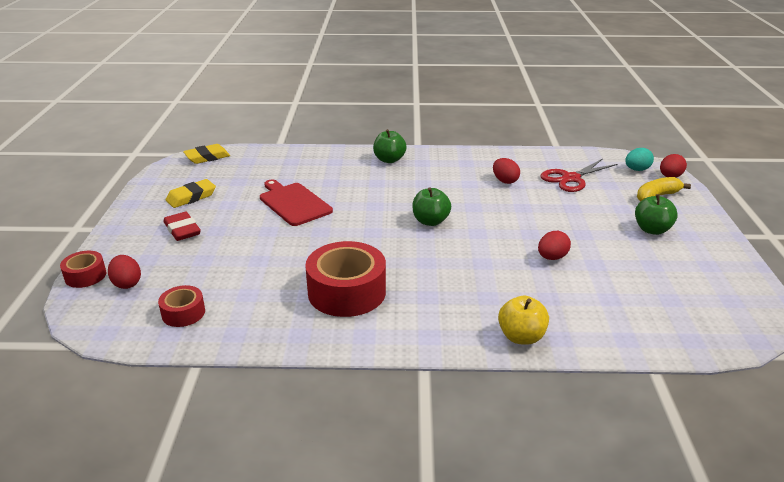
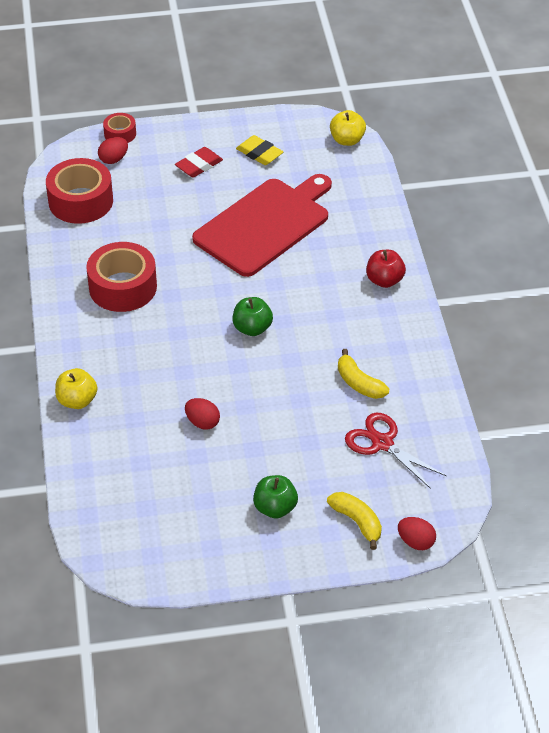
camera: 80 degrees right, 15 degrees up
red tape [158,285,205,327] -> red tape [46,158,113,224], size x1.93
yellow eraser [183,144,230,164] -> yellow apple [330,110,366,146]
red cutting board [260,180,333,226] -> red cutting board [192,174,332,277], size x1.68
green apple [373,129,406,163] -> red apple [366,250,406,288]
red egg [493,158,520,184] -> yellow banana [338,349,389,399]
turquoise egg [625,148,654,171] -> none

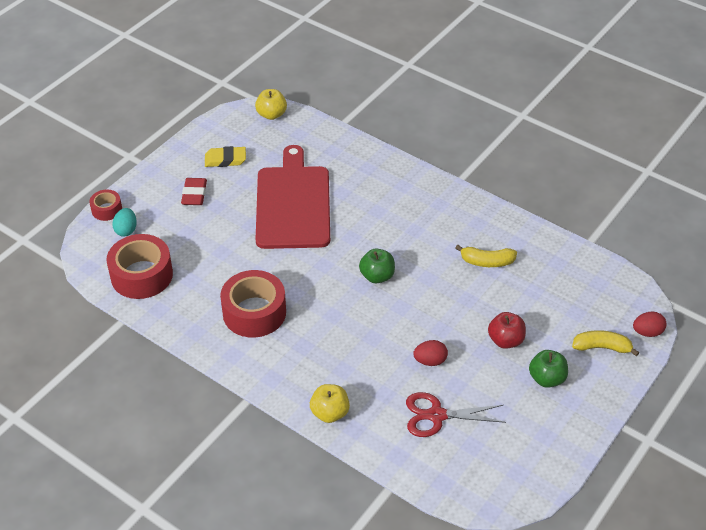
camera: 45 degrees left, 0 degrees up
red egg [98,137,128,164] -> turquoise egg [112,208,137,237]
red scissors [345,413,447,489] -> red scissors moved to [406,392,506,437]
red apple [366,250,406,288] -> red apple moved to [488,312,526,349]

